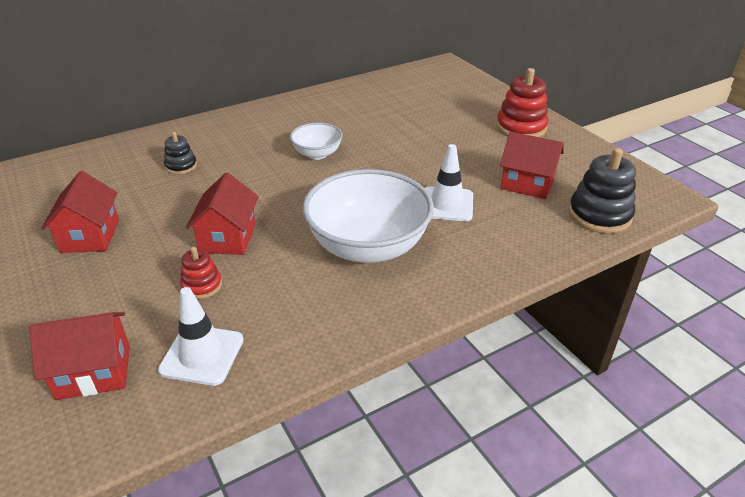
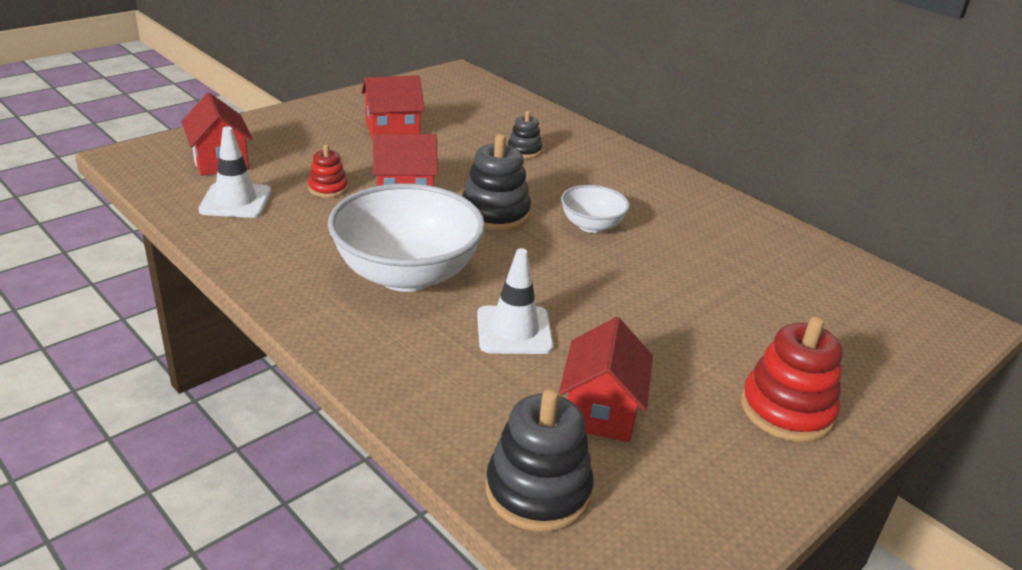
camera: 75 degrees right, 5 degrees down
none -> black stacking toy [462,134,531,232]

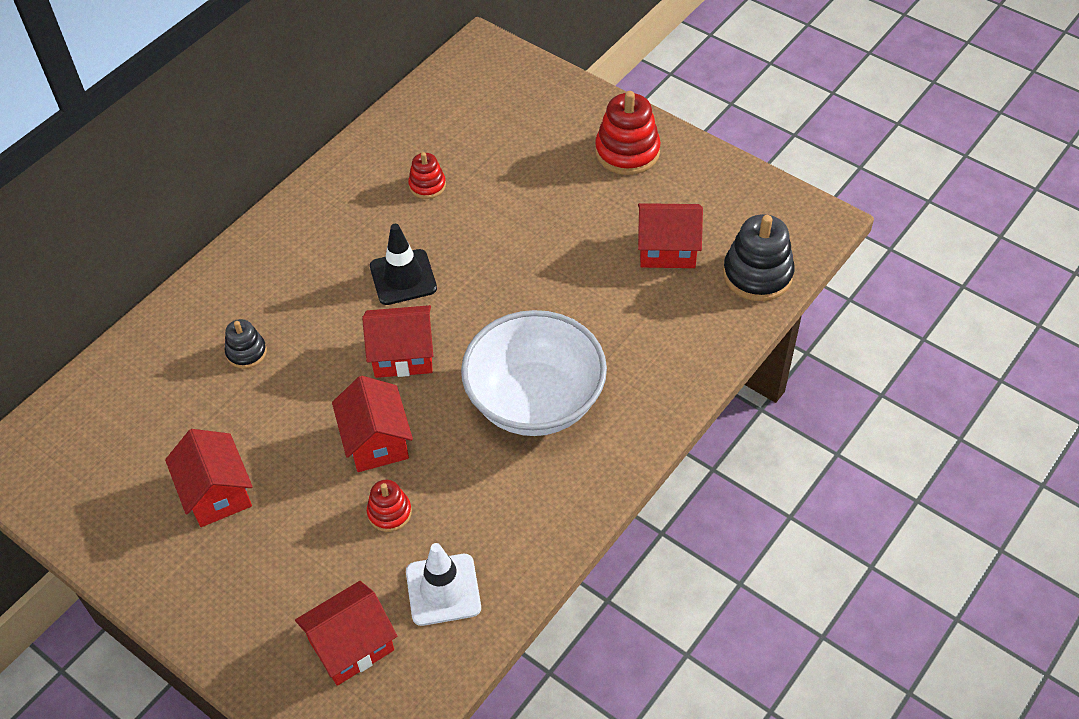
camera: 95 degrees left, 20 degrees up
black stacking toy [462,134,531,232] -> red house [362,305,433,378]
white traffic cone [477,248,553,354] -> none
white bowl [561,185,630,233] -> black traffic cone [370,224,437,305]
none -> red stacking toy [408,152,446,199]

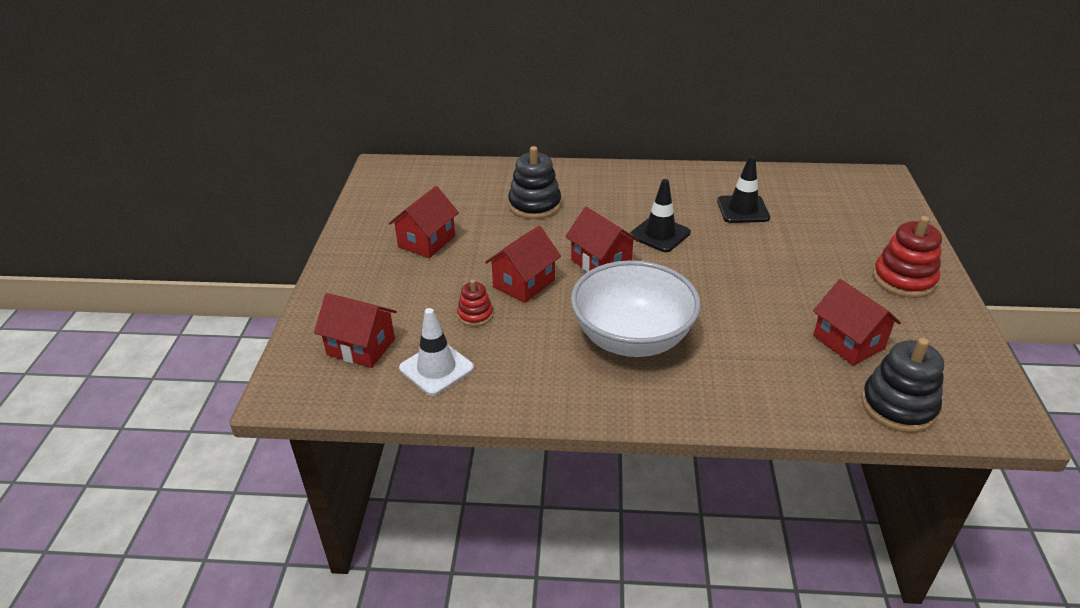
camera: 55 degrees right, 15 degrees down
black stacking toy [225,319,267,369] -> black stacking toy [508,146,561,219], size x1.77
red stacking toy [408,152,446,199] -> black traffic cone [717,155,770,223]

